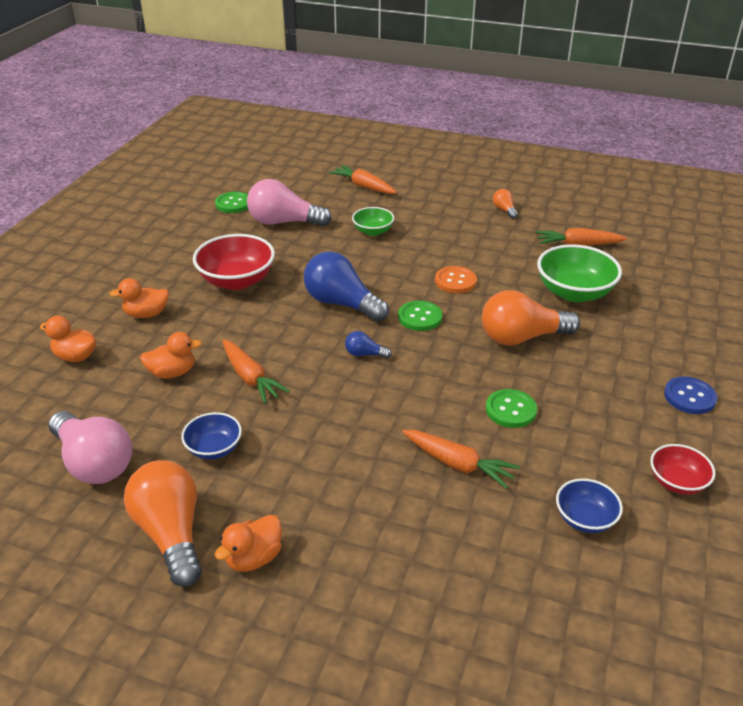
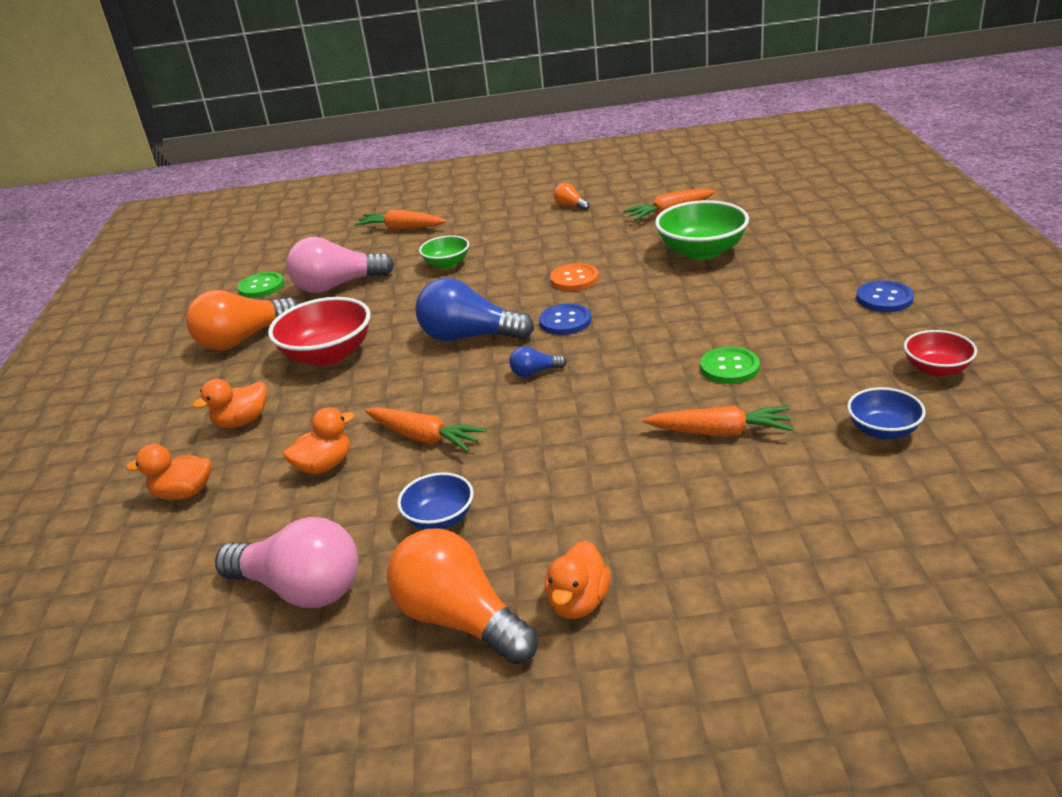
camera: 20 degrees left, 5 degrees down
green button [398,301,442,331] -> blue button [539,303,591,335]
orange light bulb [482,290,580,346] -> orange light bulb moved to [186,290,299,351]

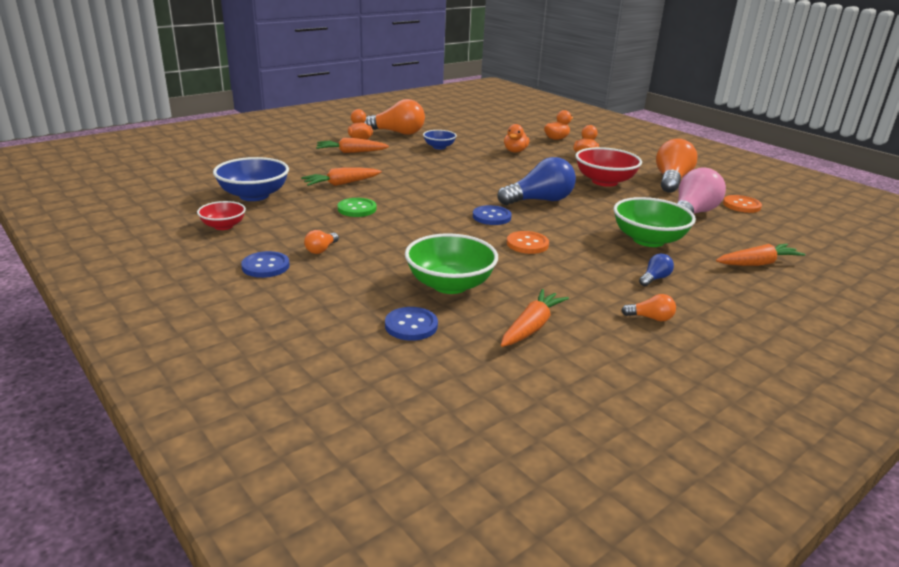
camera: 140 degrees right, 5 degrees down
pink light bulb [215,517,358,608] -> none
green button [237,272,284,298] -> orange button [723,195,762,213]
orange carrot [365,407,487,452] -> orange carrot moved to [316,138,389,153]
green bowl [419,235,469,269] -> green bowl [614,197,696,247], size x1.74
blue light bulb [509,346,567,377] -> blue light bulb moved to [639,254,674,286]
blue bowl [847,387,926,440] -> blue bowl [213,157,289,201], size x1.74
none -> orange light bulb [304,230,339,254]
none -> blue button [385,307,438,341]

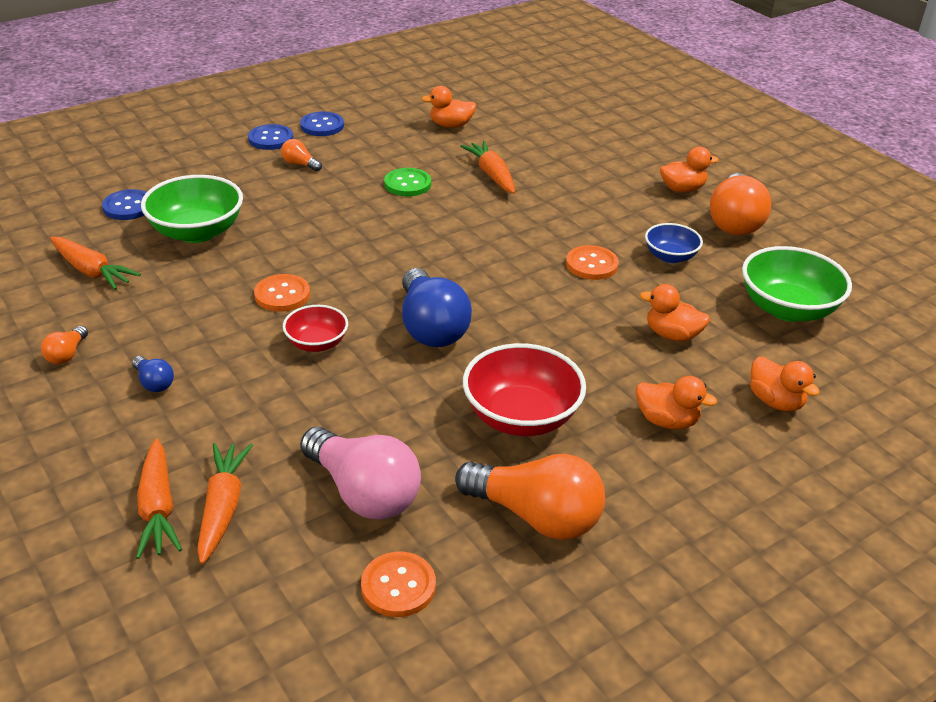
camera: 95 degrees right, 10 degrees up
red bowl [197,201,246,230] -> red bowl moved to [283,305,348,352]
blue bowl [213,157,289,201] -> orange duck [422,86,477,128]
orange carrot [316,138,389,153] -> orange carrot moved to [197,443,253,564]
blue button [473,205,512,225] -> blue button moved to [300,112,344,136]
green bowl [614,197,696,247] -> green bowl moved to [742,246,852,322]
none -> orange button [566,245,619,280]

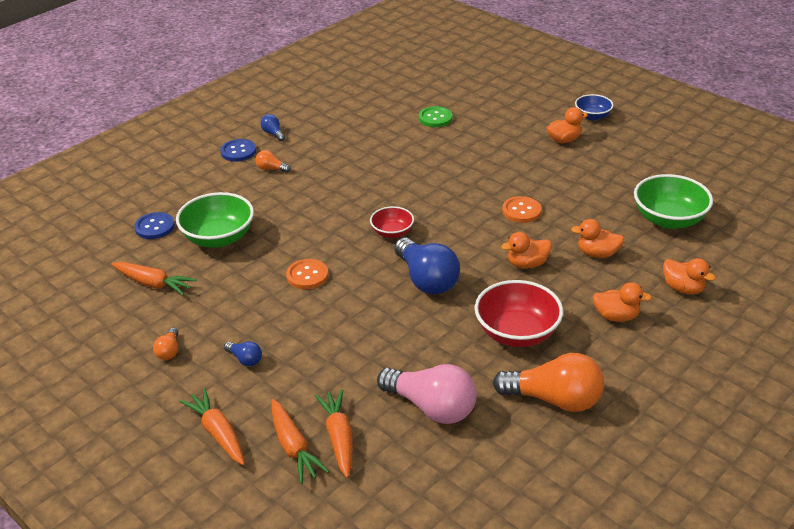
camera: 10 degrees left, 0 degrees up
red bowl [283,305,348,352] -> red bowl moved to [370,206,414,238]
blue button [300,112,344,136] -> blue light bulb [260,114,285,141]
orange button [361,552,436,617] -> none
green button [384,168,431,196] -> green button moved to [419,106,453,127]
orange duck [422,86,477,128] -> orange duck moved to [501,232,552,268]
orange carrot [460,141,515,194] -> orange carrot moved to [179,388,245,465]
blue bowl [645,223,703,263] -> blue bowl moved to [575,94,614,120]
orange light bulb [710,173,771,235] -> none

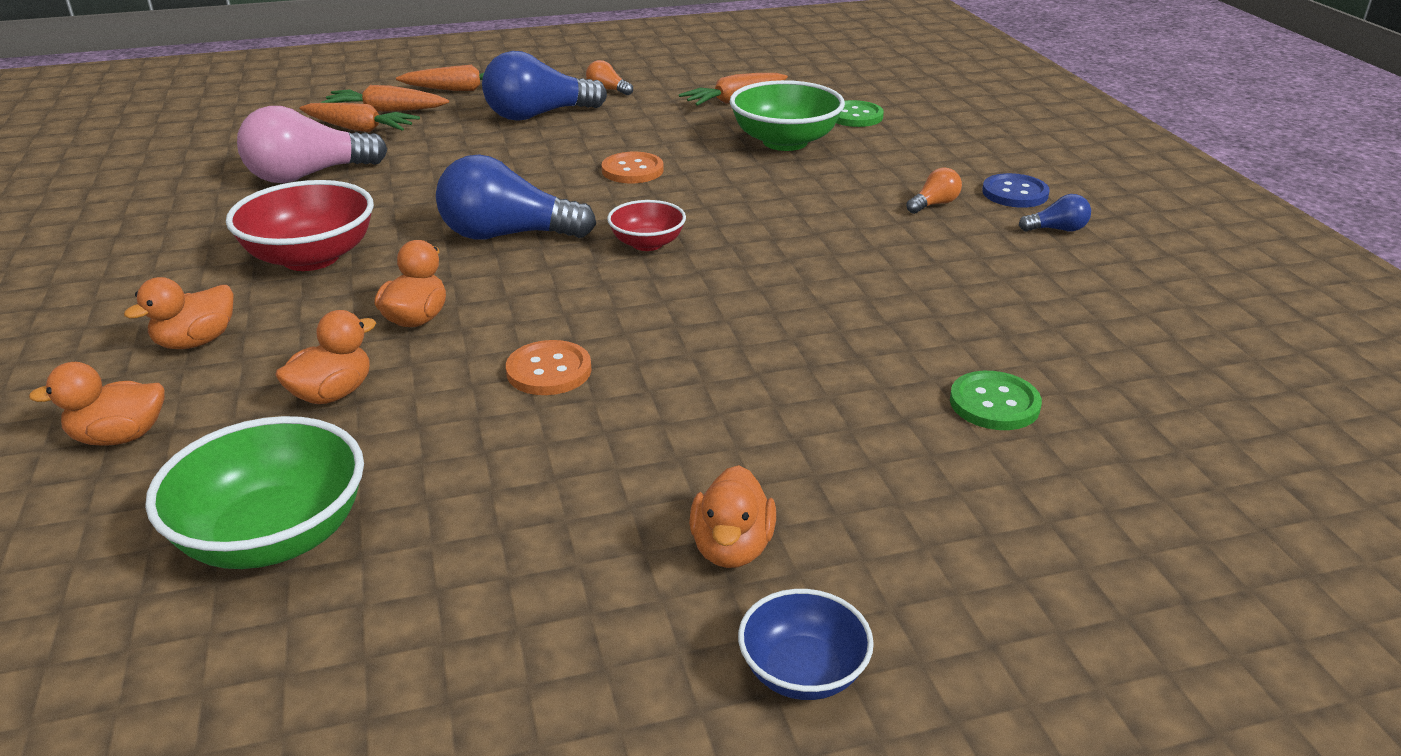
camera: 120 degrees right, 5 degrees down
blue button [134,212,175,239] -> green button [836,100,884,127]
blue light bulb [224,341,262,366] -> blue light bulb [482,51,607,121], size x2.20
orange light bulb [493,353,604,412] -> none

